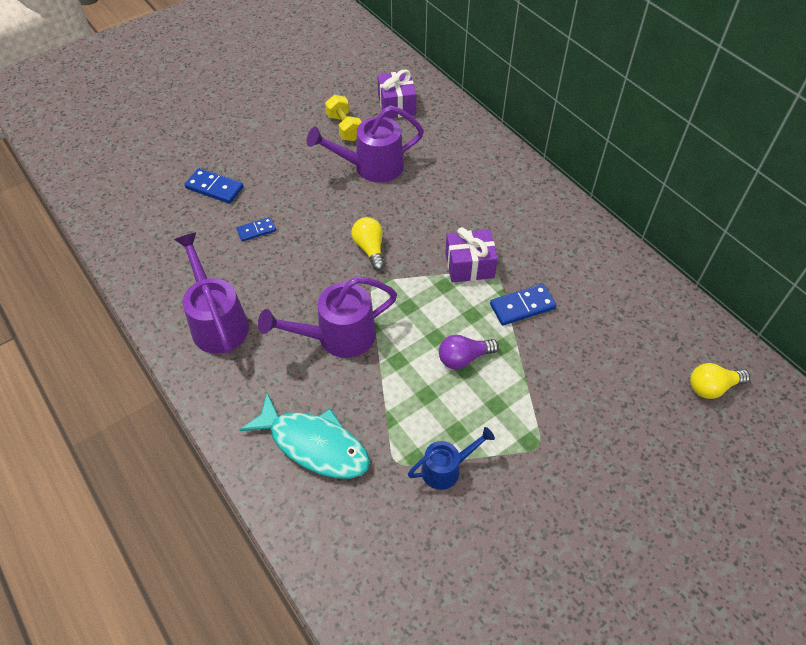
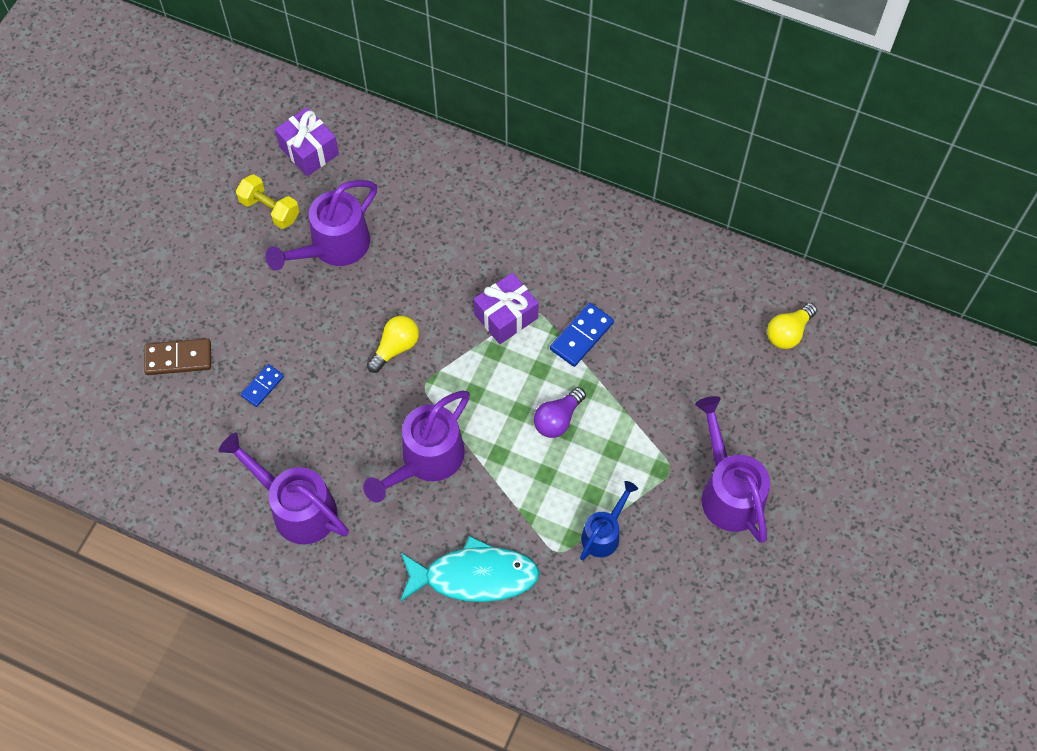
camera: 30 degrees left, 10 degrees up
blue domino [184,168,244,204] -> brown domino [144,338,211,375]
yellow light bulb [352,217,385,271] -> yellow light bulb turned 90 degrees clockwise [367,316,419,373]
none -> purple watering can [695,396,770,543]

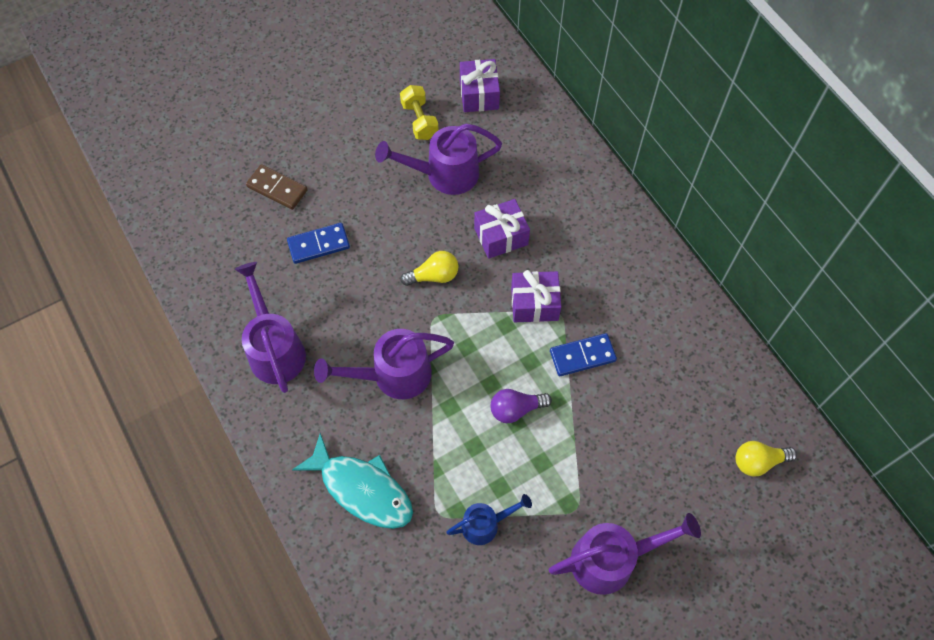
camera: 35 degrees right, 0 degrees up
blue domino [241,364,284,407] -> blue domino [287,223,350,264], size x1.55
purple watering can [695,396,770,543] -> purple watering can turned 60 degrees clockwise [549,513,701,595]
none -> purple gift [474,199,530,259]

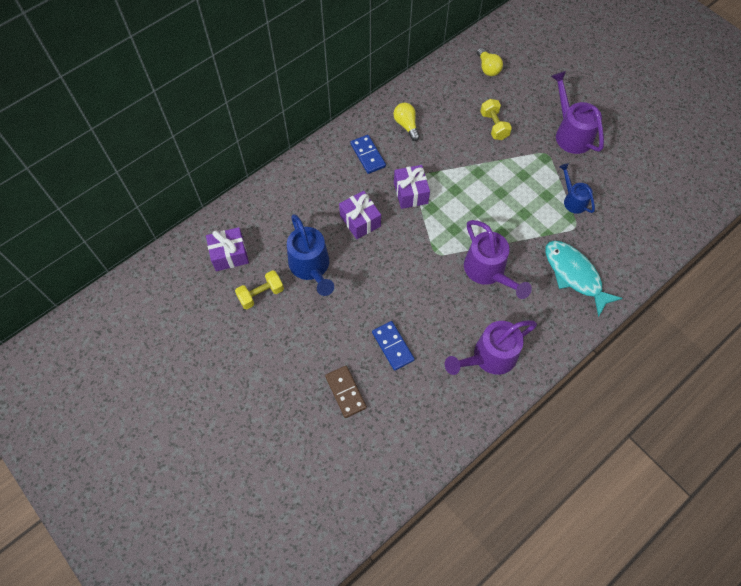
camera: 100 degrees left, 0 degrees up
brown domino [246,164,308,210] -> brown domino turned 45 degrees counterclockwise [325,366,367,418]
turquoise fish [292,433,413,529] -> turquoise fish turned 60 degrees counterclockwise [545,241,623,317]
purple watering can [375,124,502,195] -> blue watering can [287,214,334,296]
yellow light bulb [400,251,459,286] -> yellow light bulb moved to [394,103,420,141]
purple light bulb [490,389,552,423] -> none
blue domino [550,333,617,376] -> blue domino moved to [350,135,386,174]
none -> yellow dumbbell [480,99,512,140]

